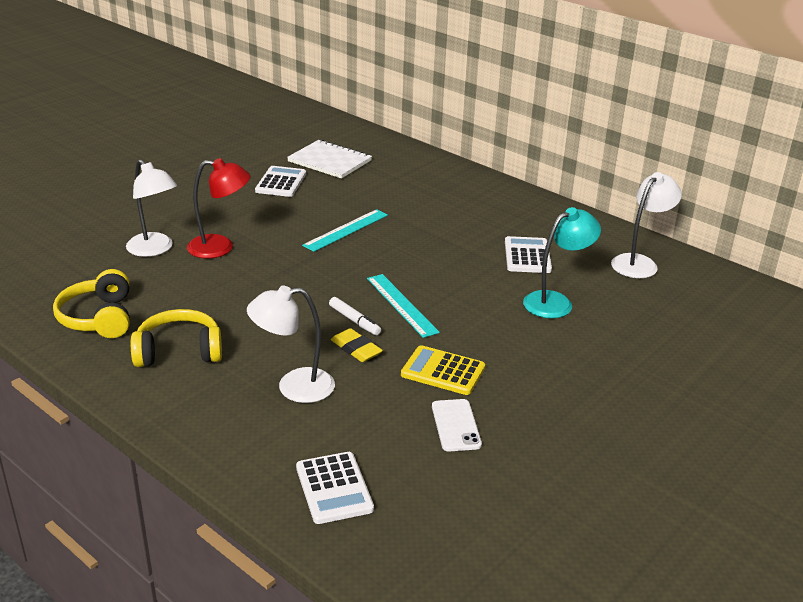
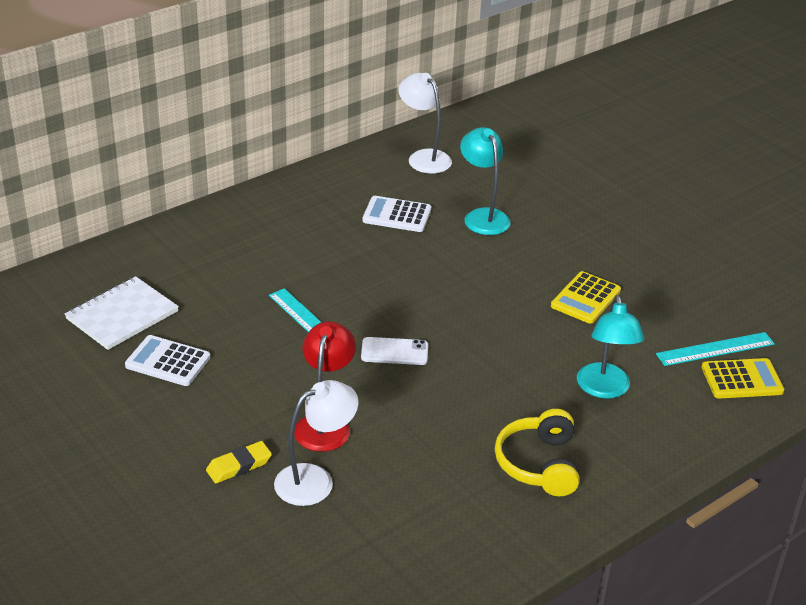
camera: 80 degrees left, 5 degrees up
yellow headphones [53,269,130,338] -> none
white lamp [247,286,335,403] -> turquoise lamp [577,295,645,399]
white calculator [296,452,374,524] -> yellow calculator [701,358,784,399]
white marker [329,297,381,335] -> none
yellow eraser [331,328,383,362] -> yellow eraser moved to [206,441,272,484]
turquoise ruler [367,274,440,338] -> turquoise ruler moved to [656,332,775,366]
white phone [432,399,482,452] -> white phone moved to [361,337,428,365]

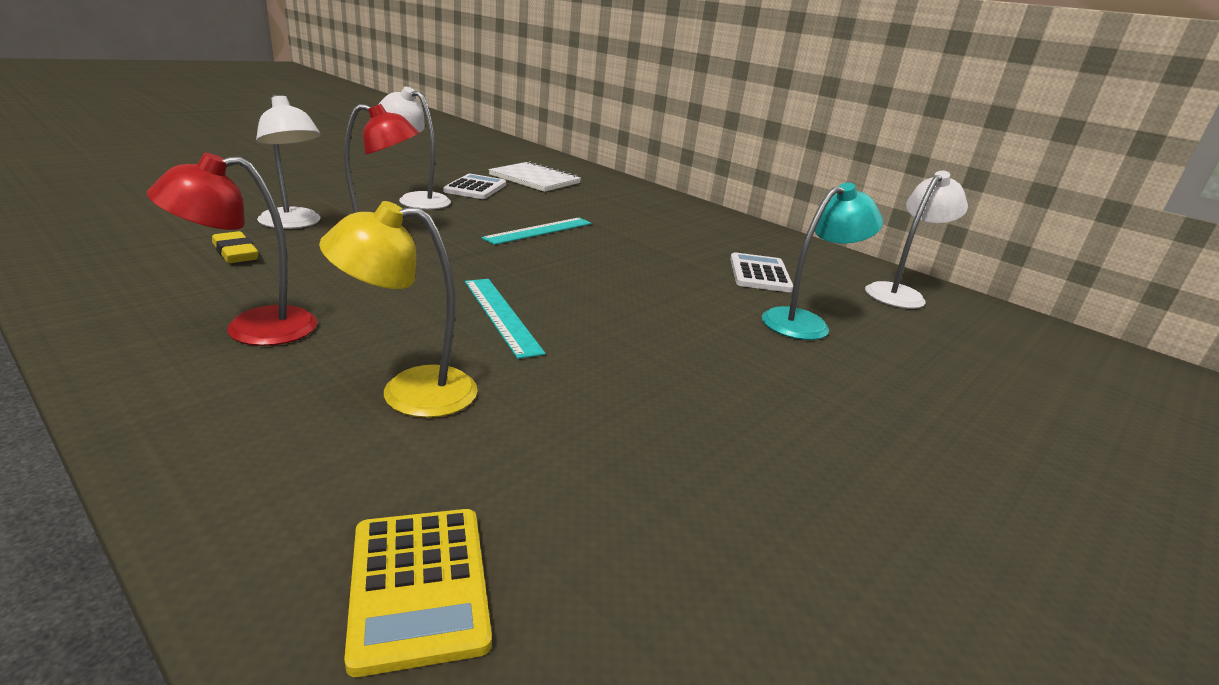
camera: 80 degrees right, 10 degrees down
yellow eraser [206,441,272,484] -> yellow eraser moved to [212,231,258,263]
white phone [361,337,428,365] -> none
yellow headphones [495,409,580,496] -> red lamp [147,153,317,346]
yellow calculator [551,271,621,324] -> none
turquoise lamp [577,295,645,399] -> yellow lamp [319,201,478,418]
turquoise ruler [656,332,775,366] -> turquoise ruler moved to [465,279,546,359]
none -> white lamp [378,87,451,210]

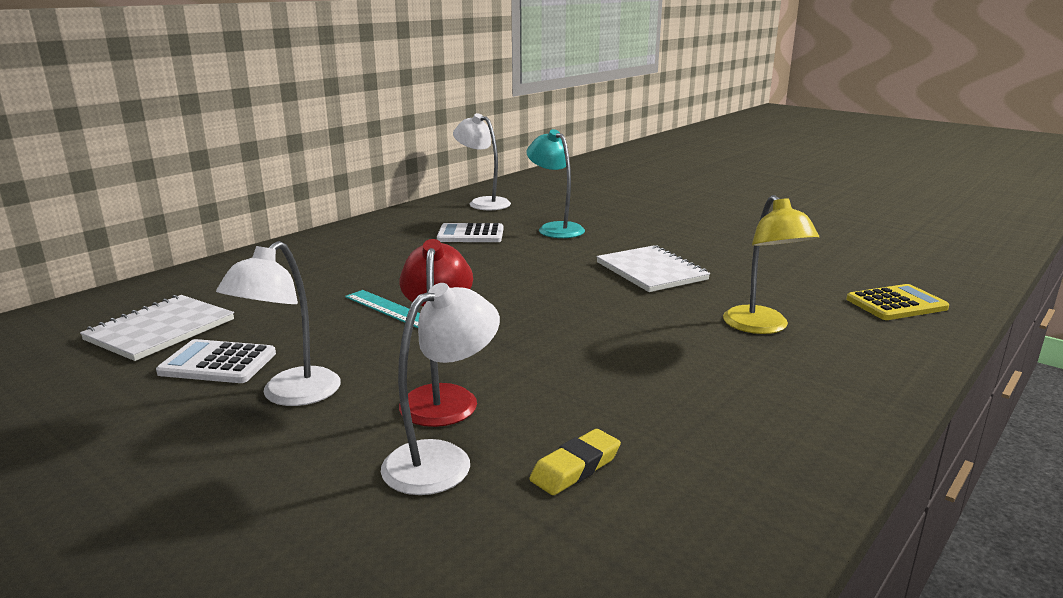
camera: 90 degrees left, 5 degrees down
red lamp [147,153,317,346] -> none
turquoise ruler [465,279,546,359] -> none
none -> white notebook [596,245,710,292]

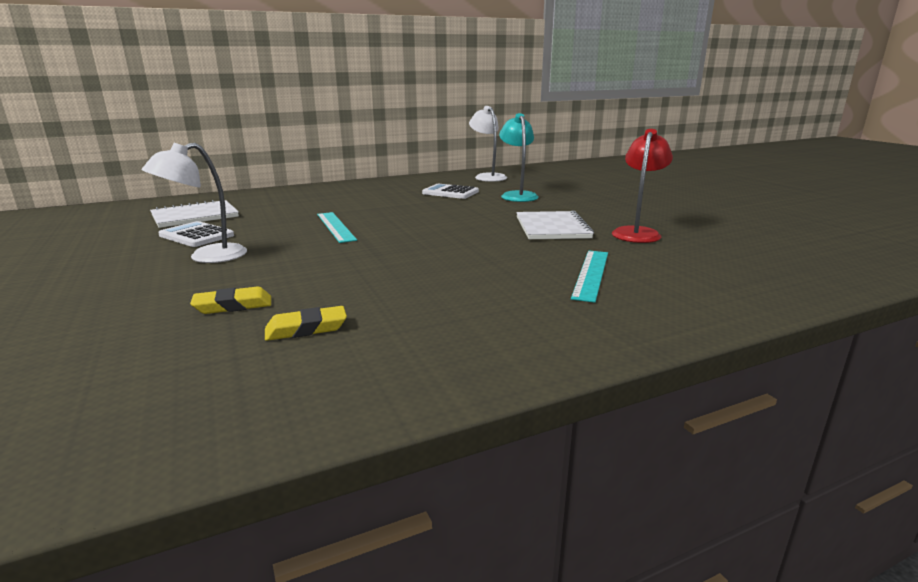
camera: 25 degrees right, 0 degrees up
white lamp [381,283,500,495] -> yellow eraser [190,287,271,314]
red lamp [399,239,477,427] -> red lamp moved to [612,129,673,243]
yellow lamp [723,195,819,334] -> turquoise ruler [571,250,608,303]
yellow calculator [846,284,949,320] -> none

